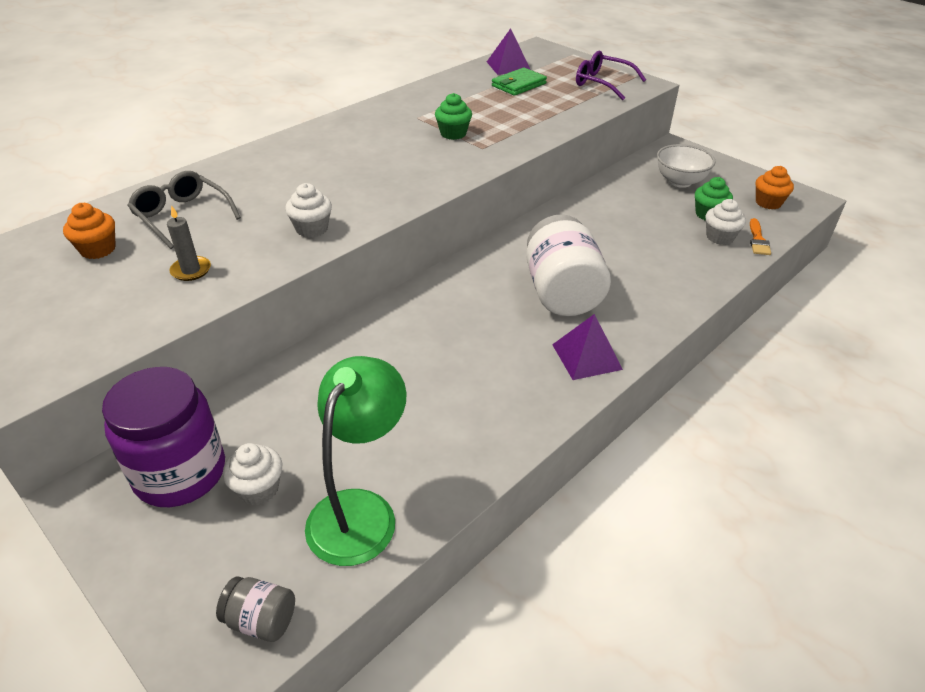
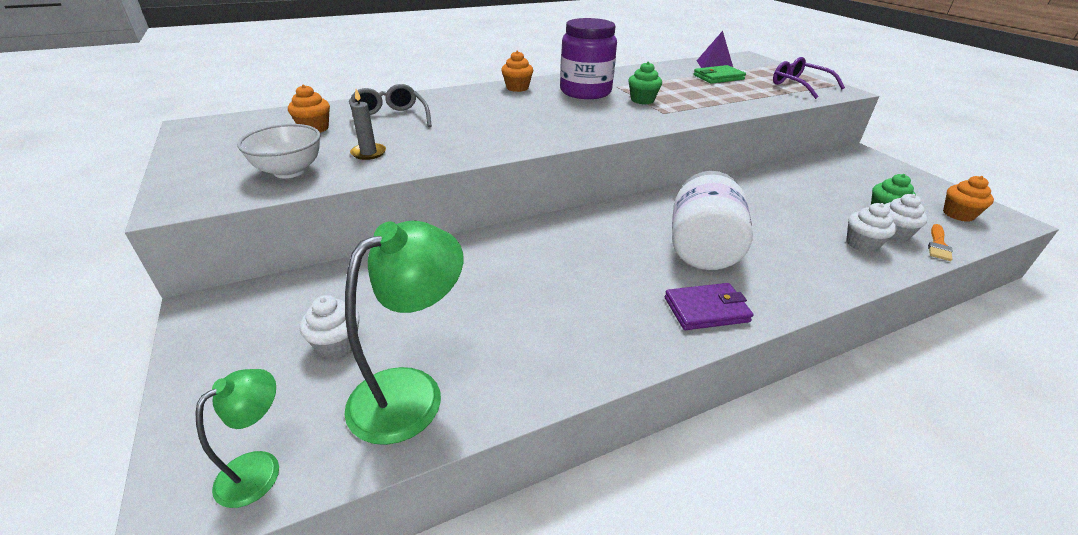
camera: 20 degrees right, 5 degrees down
purple jar [102,367,225,507] -> purple jar moved to [560,18,617,99]
grey jar [216,577,295,642] -> green lamp [196,369,279,508]
white cupcake [285,183,332,238] -> white cupcake moved to [846,203,897,253]
purple pyramid [552,314,623,380] -> purple wallet [665,283,753,330]
white bowl [657,144,716,188] -> white bowl moved to [237,124,321,178]
none -> orange cupcake [501,51,533,92]

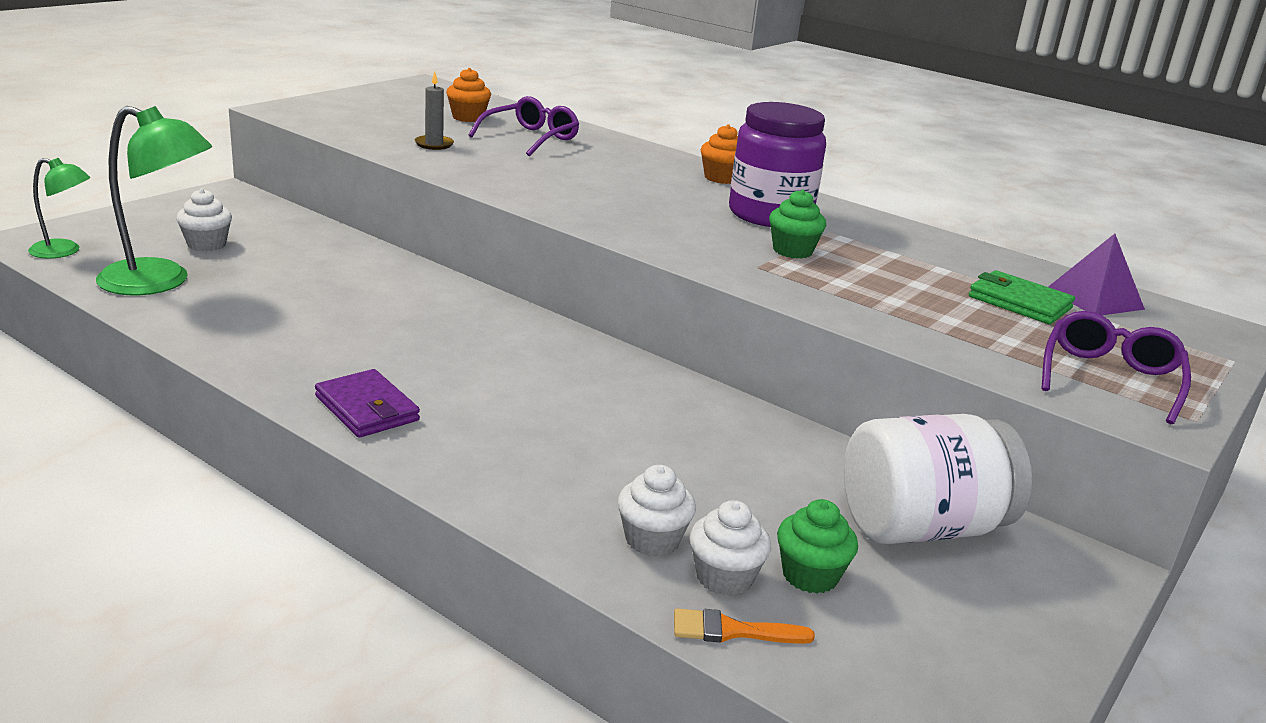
camera: 60 degrees right, 10 degrees down
white bowl [237,124,321,178] -> none
grey glasses [349,84,432,127] -> purple glasses [468,96,579,156]
white jar [672,171,753,270] -> white jar moved to [844,414,1032,544]
orange cupcake [943,176,994,222] -> none

